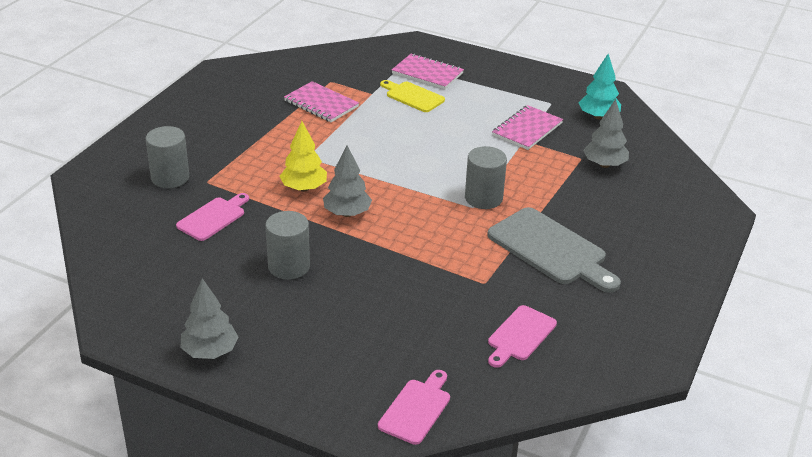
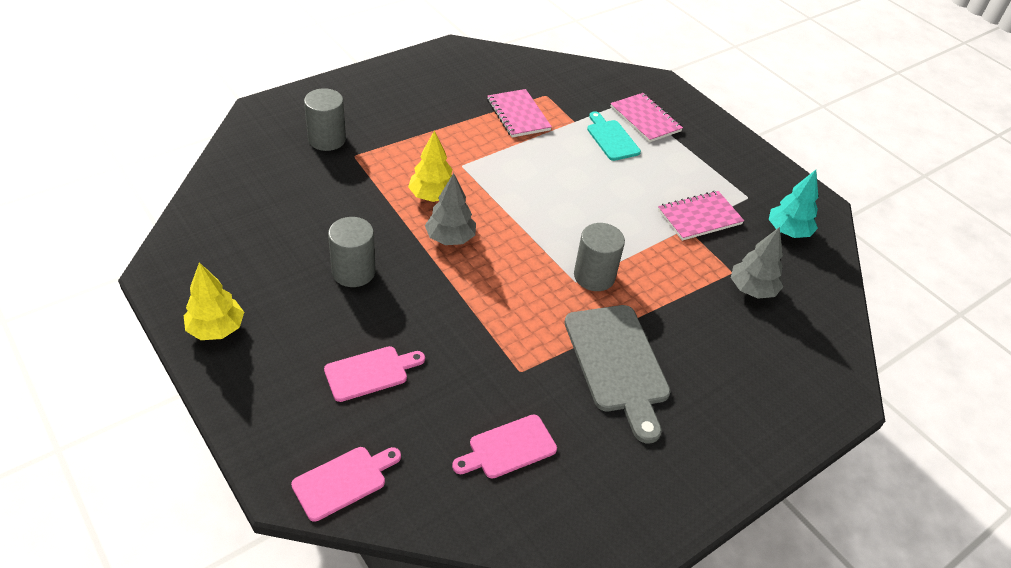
camera: 25 degrees right, 10 degrees up
pink cutting board [176,193,249,241] -> pink cutting board moved to [324,346,425,402]
grey tree [180,278,238,359] -> yellow tree [184,262,244,340]
yellow cutting board [380,80,445,112] -> turquoise cutting board [587,111,641,161]

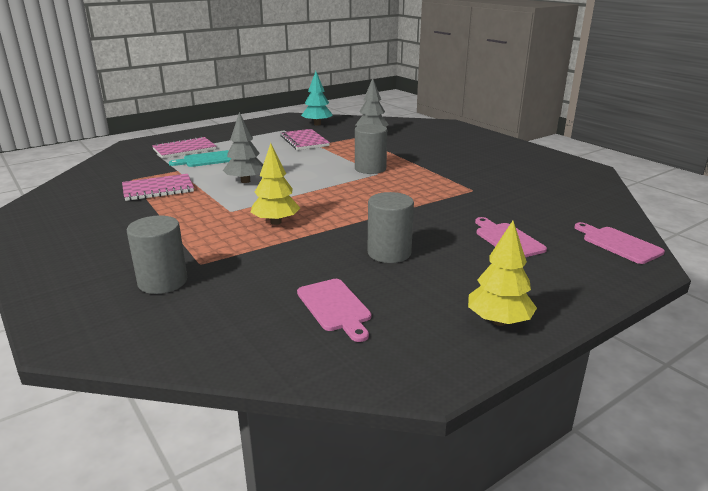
camera: 85 degrees left, 20 degrees down
grey tree [425,173,476,245] -> grey tree moved to [223,112,263,183]
pink cutting board [452,414,557,479] -> pink cutting board moved to [297,279,371,342]
grey cutting board [564,305,671,443] -> none

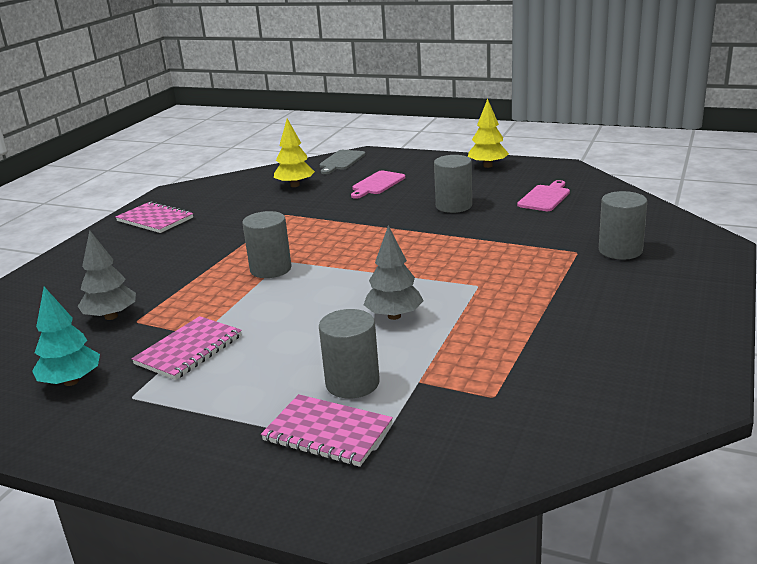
camera: 120 degrees left, 0 degrees up
pink notebook [122,174,194,201] -> pink notebook moved to [115,201,193,233]
turquoise cutting board [169,150,231,167] -> grey cylinder [319,309,380,399]
yellow tree [250,143,300,225] -> yellow tree moved to [274,119,315,187]
pink cutting board [574,222,665,264] -> grey cutting board [319,150,365,174]

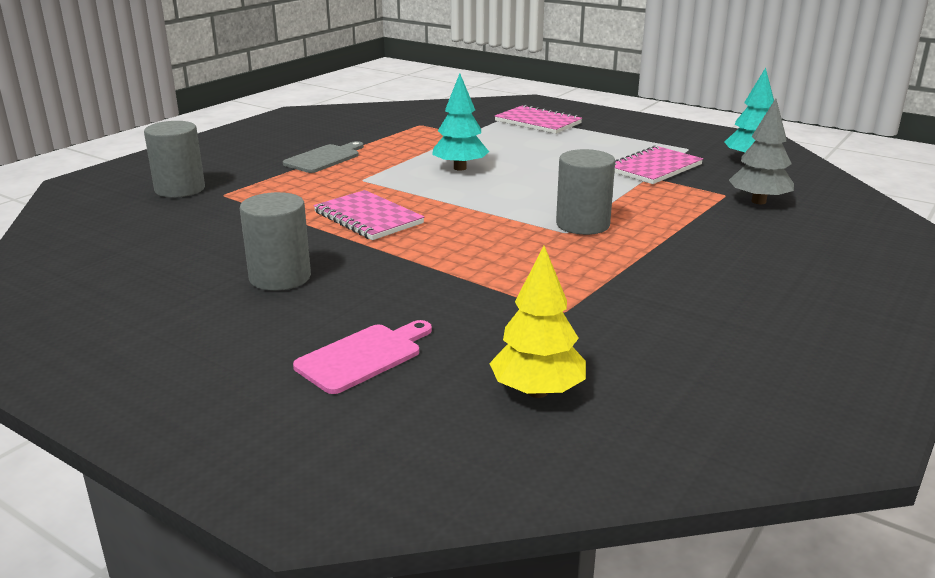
camera: 170 degrees left, 0 degrees up
pink notebook [115,201,193,233] -> pink notebook moved to [314,190,424,240]
grey cutting board [319,150,365,174] -> grey cutting board moved to [283,141,364,173]
grey cylinder [319,309,380,399] -> none
grey tree [364,225,424,320] -> turquoise tree [432,73,489,171]
yellow tree [468,99,509,168] -> none
pink cutting board [517,180,570,211] -> none

